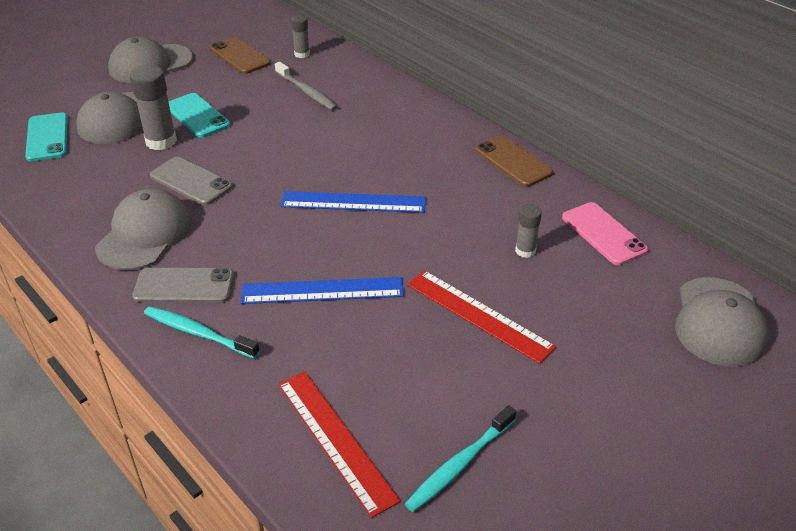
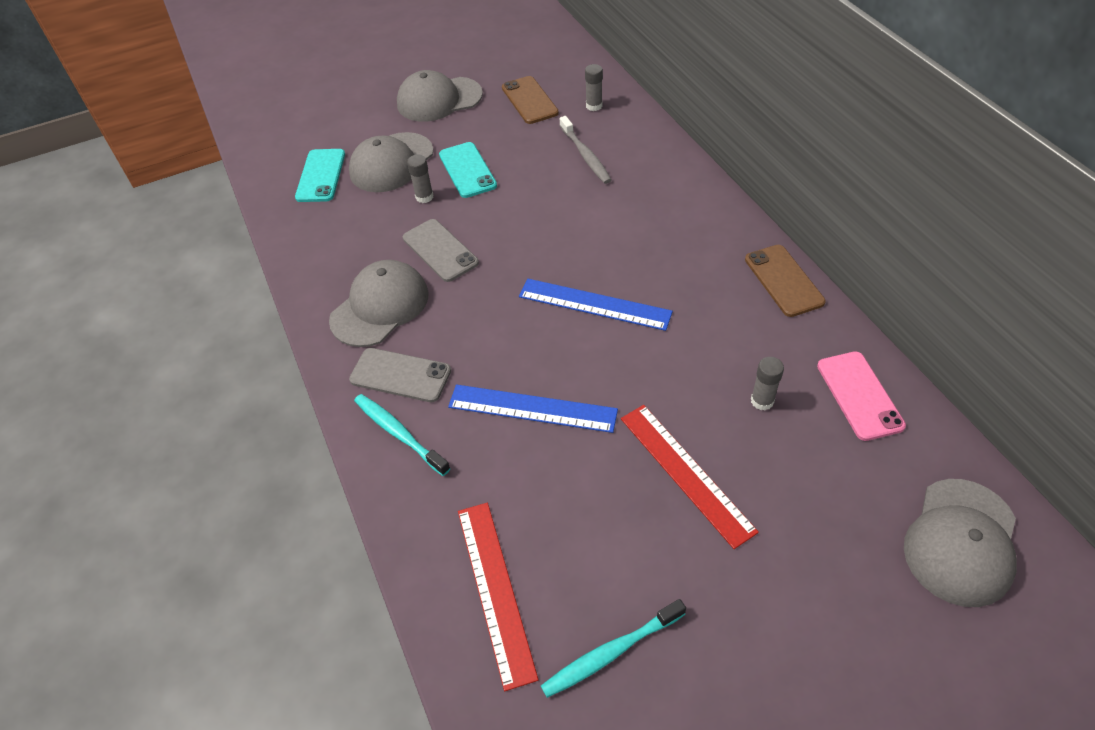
camera: 20 degrees right, 10 degrees up
grey glue stick [130,65,177,150] -> grey glue stick [407,154,434,203], size x0.58

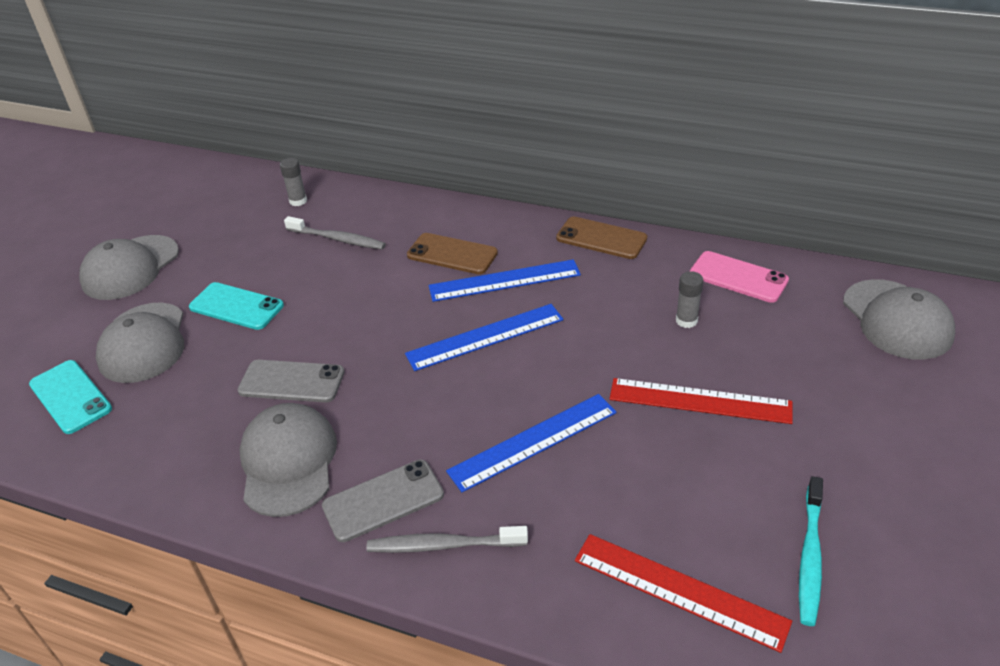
camera: 45 degrees left, 10 degrees down
turquoise toothbrush [354,394,450,476] -> grey toothbrush [366,526,528,553]
grey glue stick [407,154,434,203] -> none
brown phone [502,76,559,124] -> brown phone moved to [407,233,498,274]
none -> blue ruler [429,259,581,302]

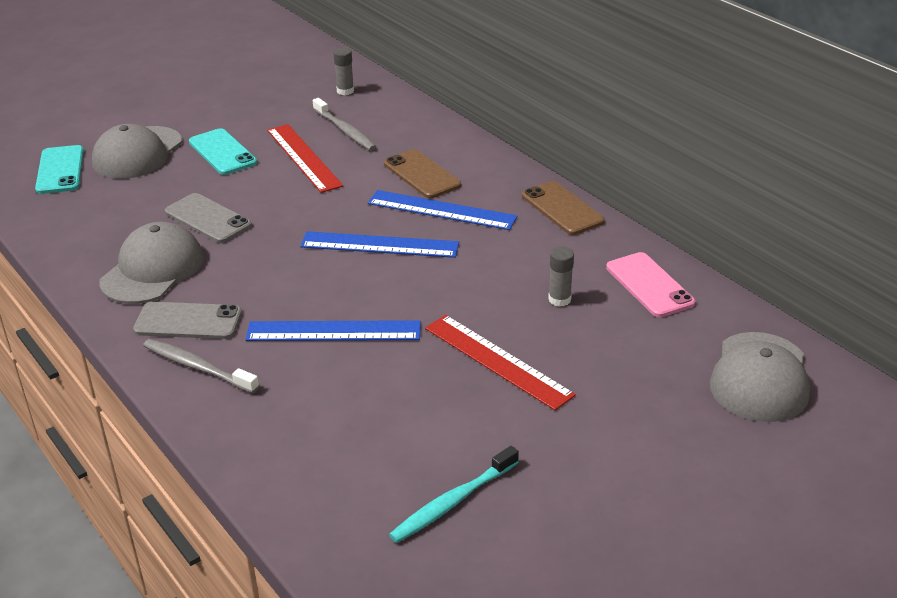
camera: 30 degrees right, 5 degrees down
grey cap [79,235,179,300] -> none
red ruler [575,534,792,653] -> red ruler moved to [267,124,343,193]

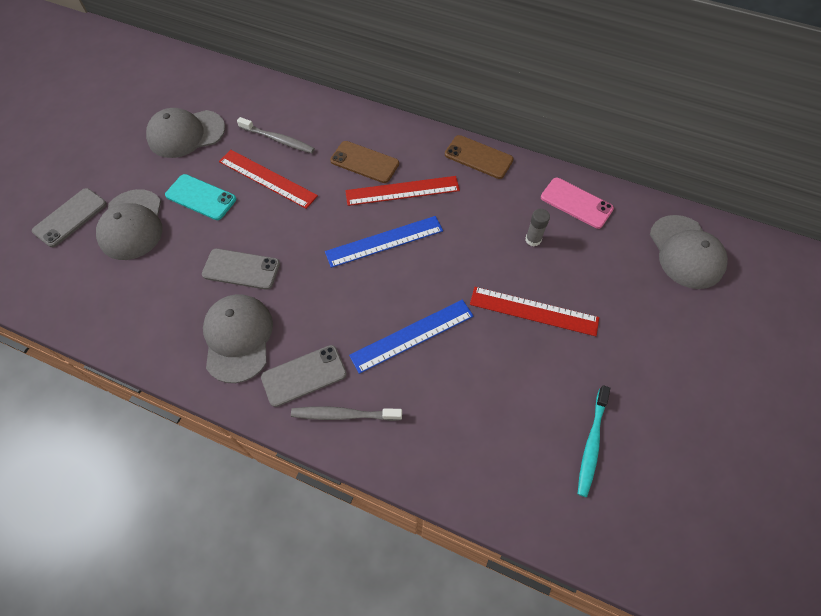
camera: 30 degrees left, 25 degrees up
turquoise phone [35,145,84,194] -> none
grey glue stick [334,48,354,95] -> none
blue ruler [368,190,517,230] -> red ruler [345,176,460,206]
none -> grey phone [32,188,107,247]
none -> grey cap [146,108,225,158]

